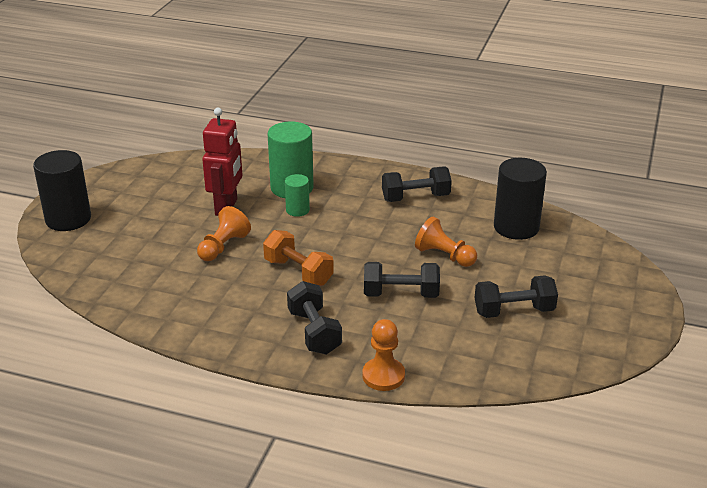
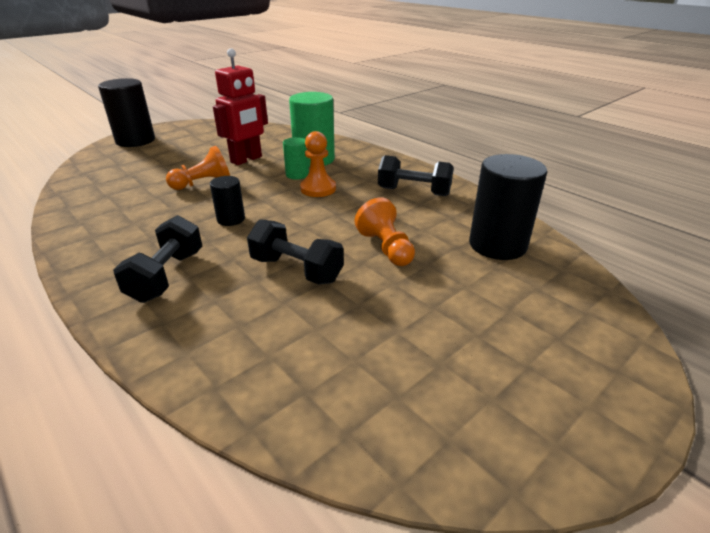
camera: 30 degrees right, 0 degrees up
orange dumbbell [263,230,334,286] -> black cylinder [210,176,245,226]
orange pawn [362,319,405,391] -> orange pawn moved to [300,131,336,197]
black dumbbell [475,275,558,318] -> none

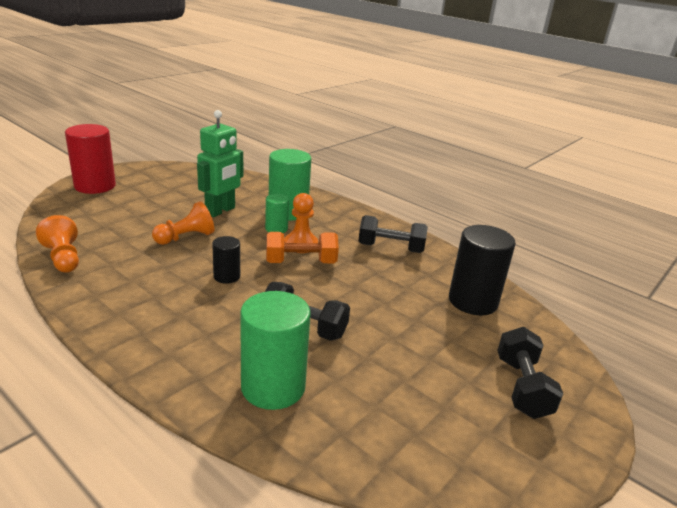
camera: 10 degrees left, 5 degrees down
black cylinder [98,78,155,147] -> red cylinder [65,124,116,194]
black dumbbell [113,215,202,303] -> black dumbbell moved to [497,327,564,419]
red robot [213,48,268,165] -> green robot [197,110,243,217]
orange pawn [354,198,415,266] -> orange pawn moved to [36,215,79,272]
none -> green cylinder [240,291,311,410]
none -> orange dumbbell [266,232,339,263]

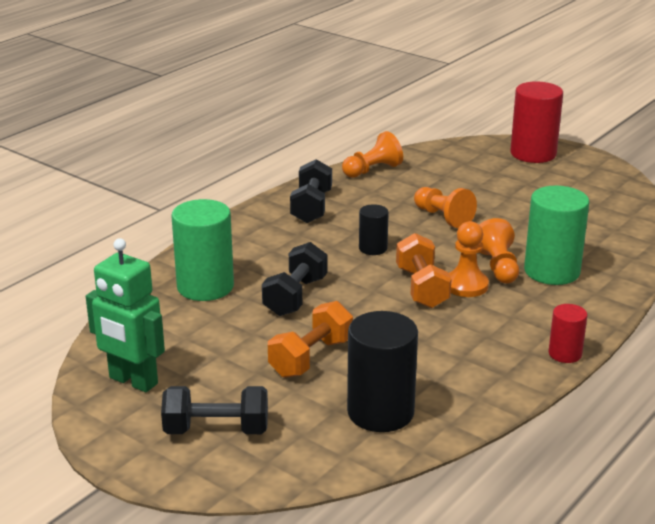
camera: 90 degrees right, 0 degrees up
green robot [197,110,243,217] -> green robot moved to [86,238,165,392]
green cylinder [265,194,289,233] -> orange pawn [479,218,519,284]
black dumbbell [358,215,428,253] -> black dumbbell moved to [290,159,332,223]
none -> orange dumbbell [268,301,353,378]
none -> red cylinder [549,304,587,363]

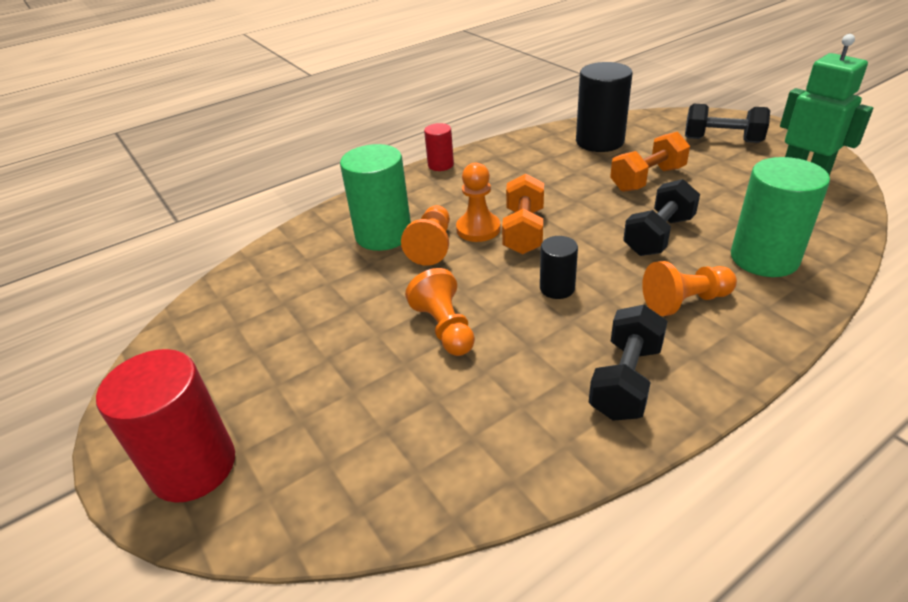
camera: 160 degrees left, 10 degrees up
orange pawn [342,131,403,178] -> orange pawn moved to [642,261,737,316]

